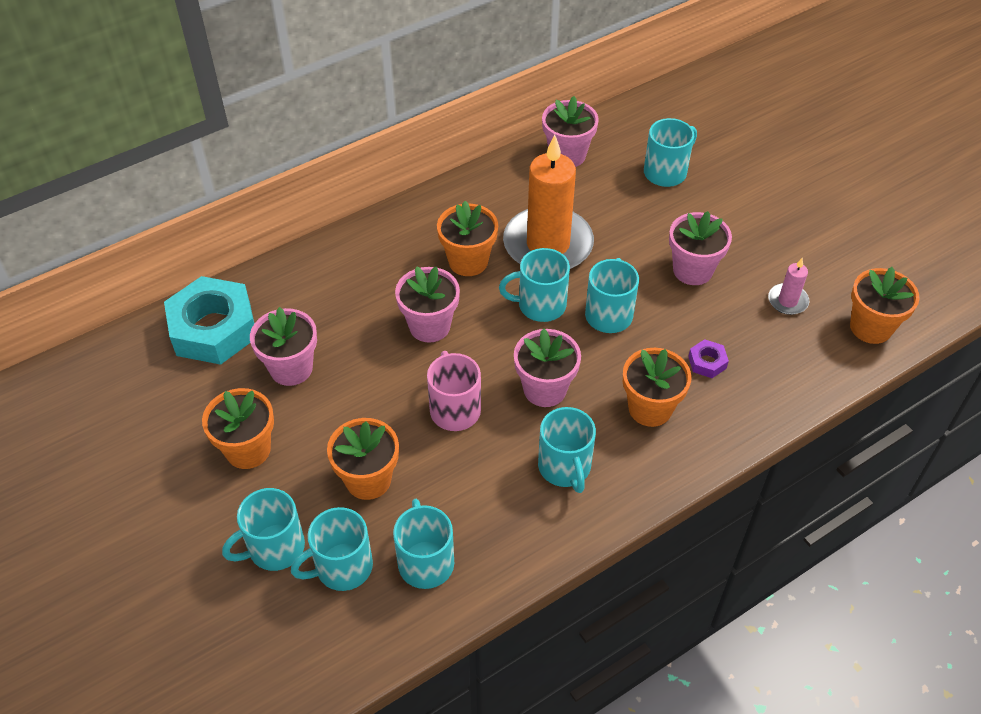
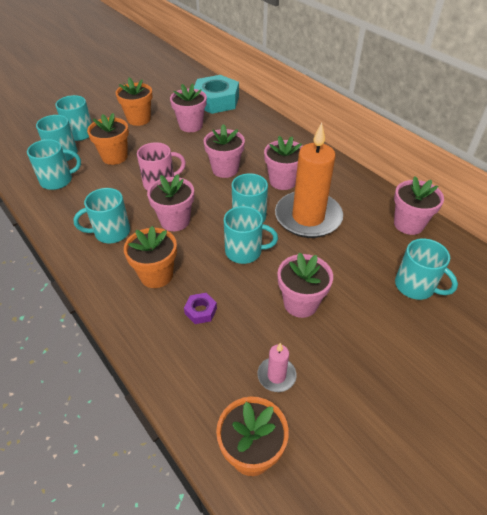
camera: 85 degrees right, 5 degrees down
orange flower pot [437,201,498,276] -> pink flower pot [264,136,303,190]

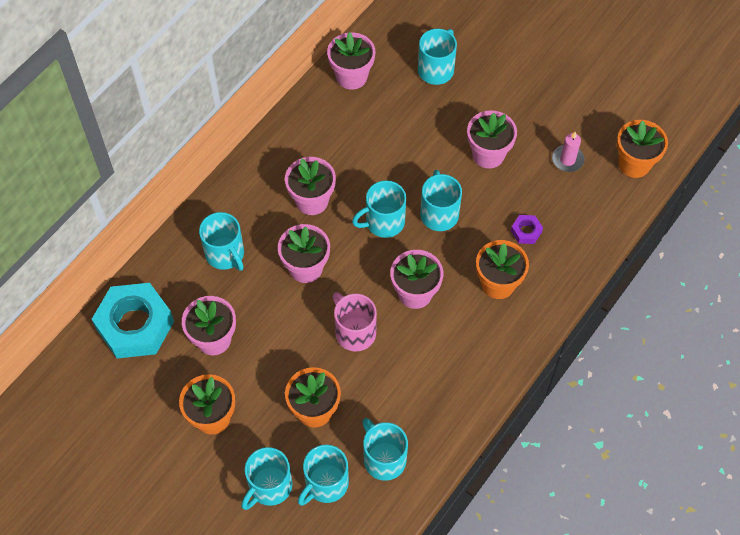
camera: 105 degrees left, 15 degrees up
turquoise mug [73,188,130,243] -> turquoise mug moved to [199,212,244,271]
orange candle [275,122,343,238] -> none

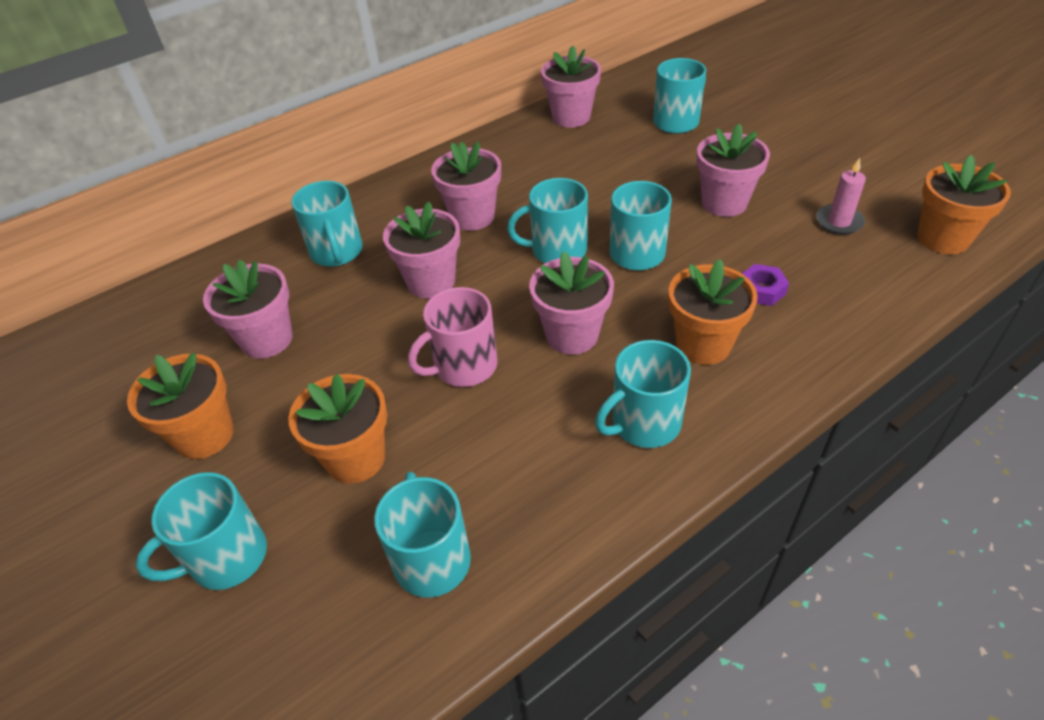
camera: 20 degrees right, 15 degrees down
turquoise nut [92,283,174,358] -> none
turquoise mug [298,445,349,506] -> turquoise mug moved to [595,340,691,448]
pink mug [333,292,377,351] -> pink mug turned 105 degrees counterclockwise [408,287,497,387]

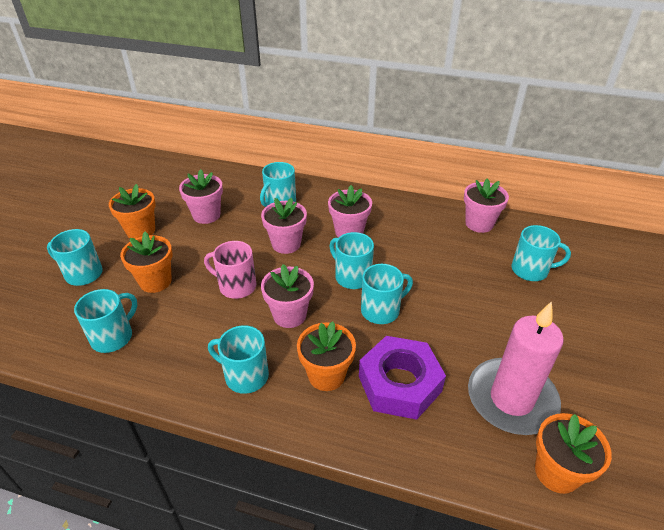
camera: 50 degrees right, 5 degrees down
pink flower pot [697,123,770,217] -> none
purple nut [742,264,789,306] -> purple nut [359,336,446,420], size x2.39
pink candle [816,158,866,235] -> pink candle [468,301,564,435], size x2.32

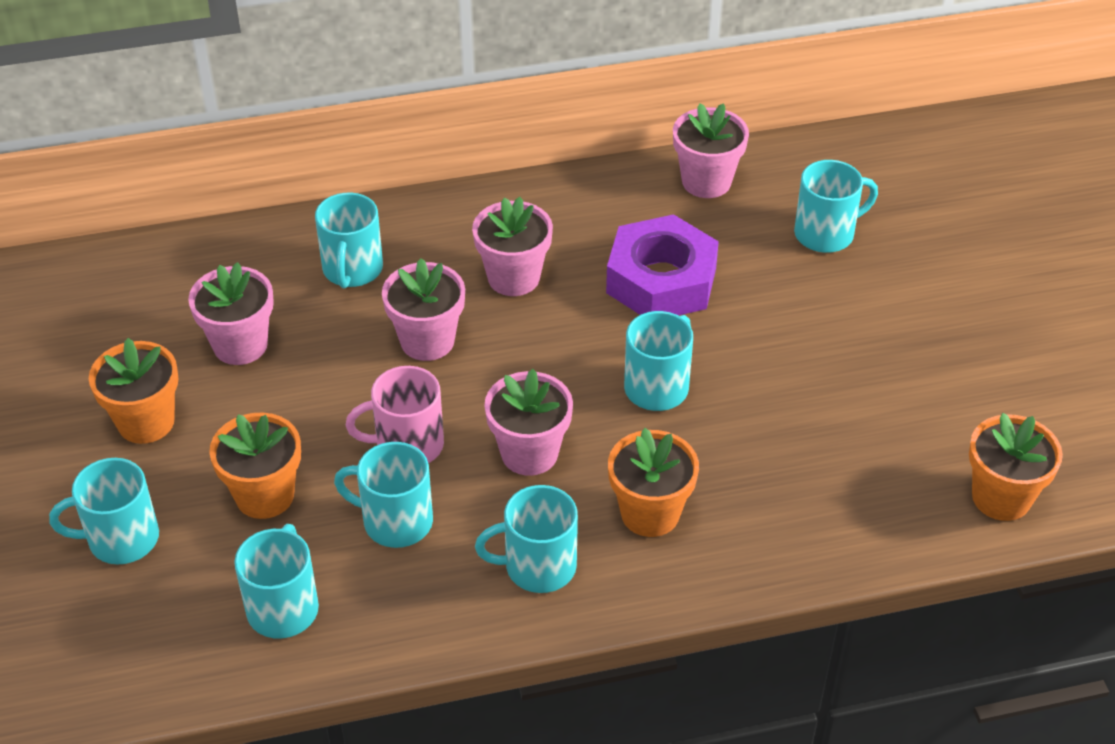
camera: 30 degrees left, 5 degrees up
turquoise mug [329,232,374,289] -> turquoise mug moved to [334,442,433,548]
purple nut [359,336,446,420] -> purple nut moved to [606,214,719,315]
pink candle [468,301,564,435] -> none

